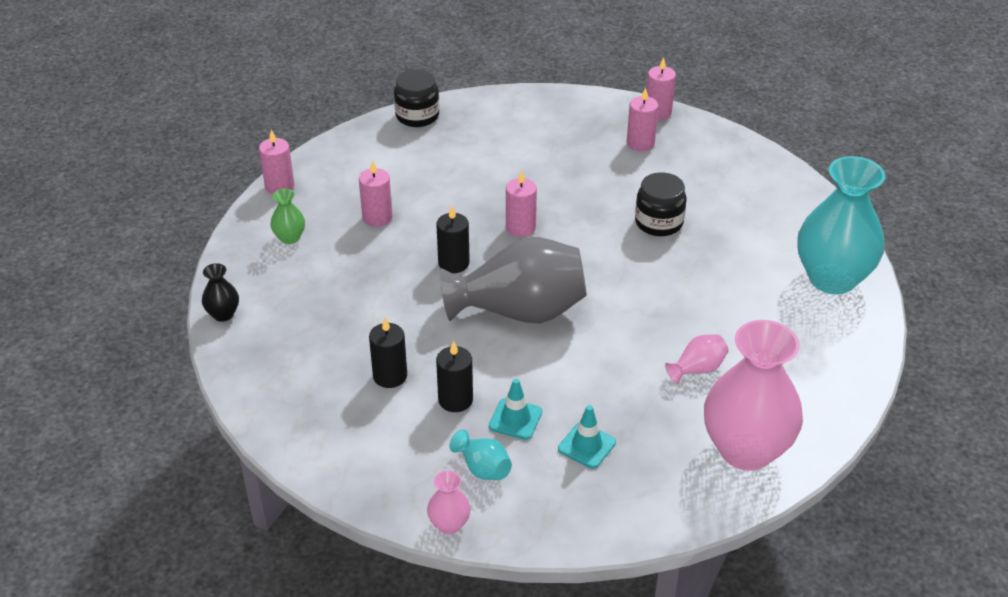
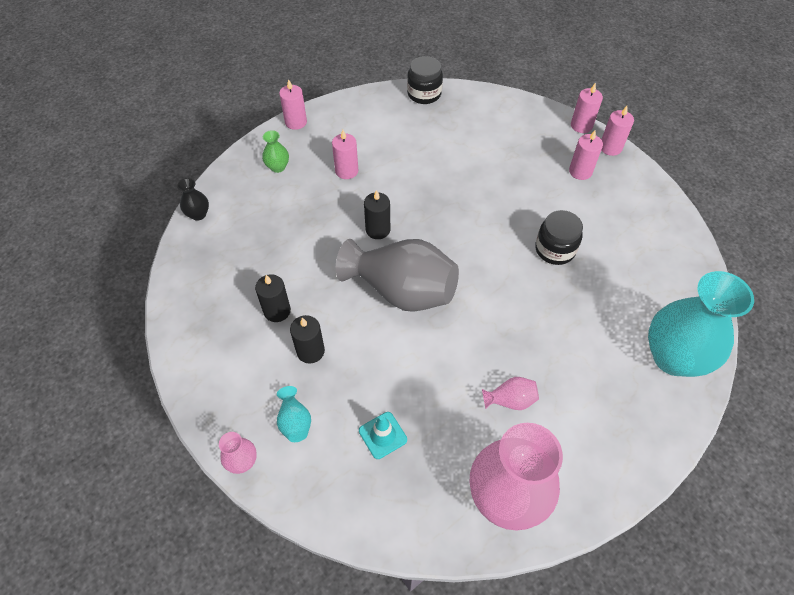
camera: 25 degrees right, 15 degrees up
turquoise traffic cone [489,379,542,440] -> none
pink candle [506,170,537,237] -> pink candle moved to [571,83,603,133]

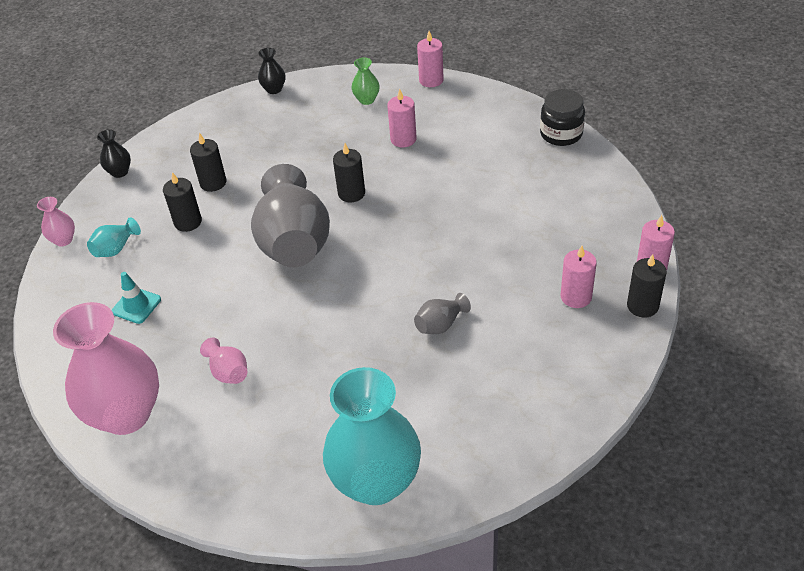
camera: 60 degrees right, 10 degrees down
black jar [535,210,583,265] -> grey vase [414,293,471,334]
pink candle [601,106,634,156] -> black candle [627,254,667,317]
none -> black vase [97,129,131,178]

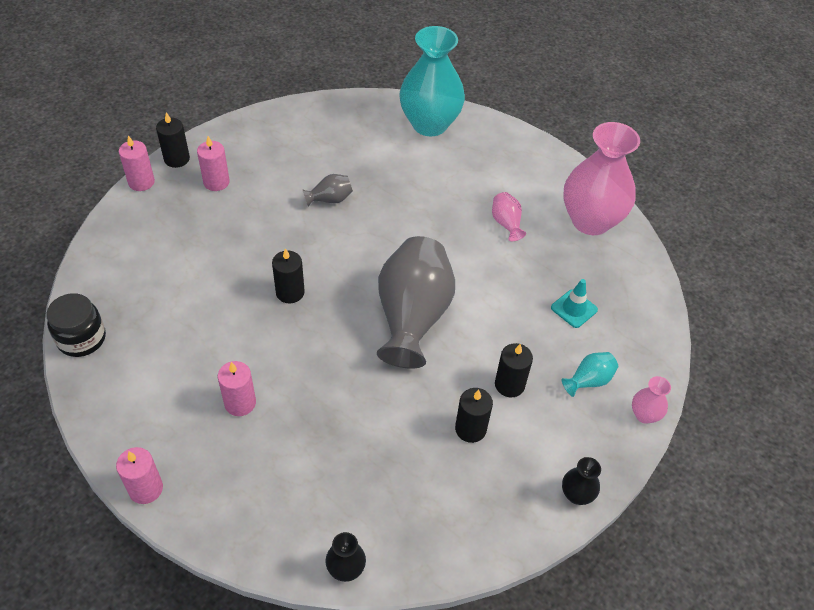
camera: 165 degrees left, 5 degrees up
black candle [333,143,365,203] -> black candle moved to [272,248,305,303]
green vase [352,58,380,105] -> none

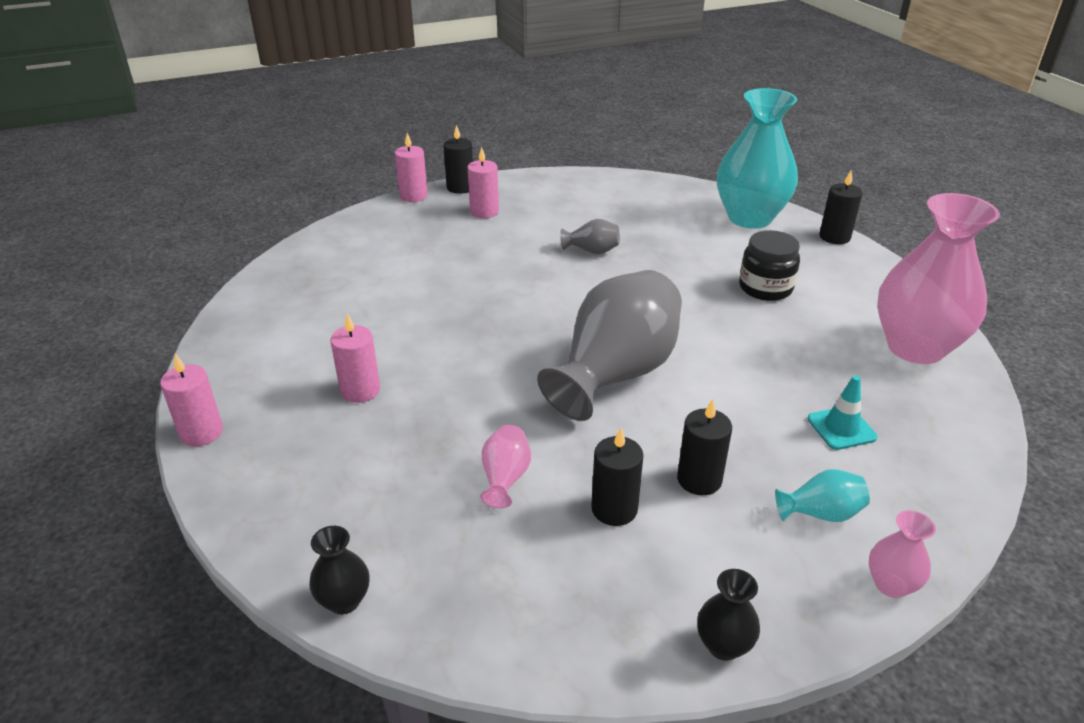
camera: 30 degrees right, 15 degrees down
black jar [46,293,106,357] -> black jar moved to [739,230,800,301]
black candle [272,248,305,303] -> black candle moved to [820,171,862,244]
pink vase [492,192,526,241] -> pink vase moved to [480,425,531,508]

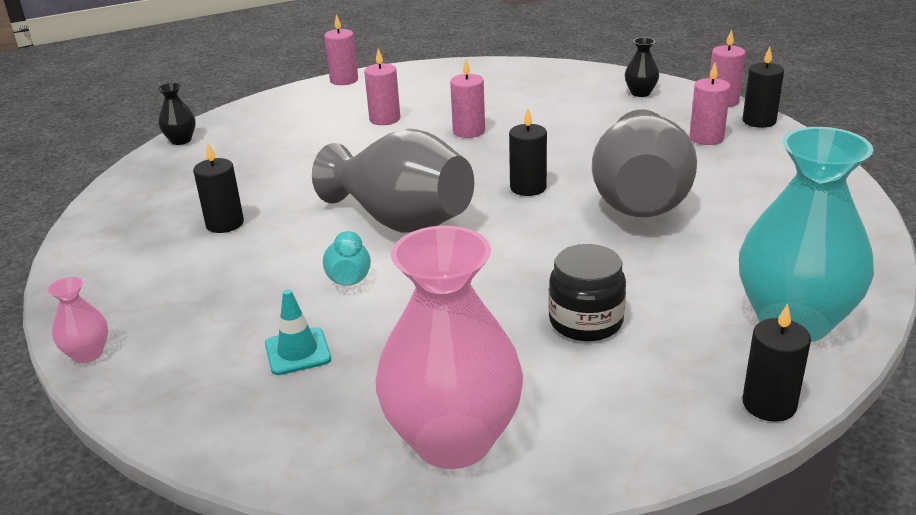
camera: 90 degrees right, 5 degrees down
pink vase [480,425,531,508] -> none
grey vase [560,219,620,254] -> grey vase [592,110,697,217], size x2.35
black candle [677,399,732,495] -> black candle moved to [509,108,547,196]
black vase [697,569,760,661] -> black vase moved to [625,37,659,97]
turquoise vase [775,469,870,522] -> turquoise vase moved to [323,231,371,286]
none -> pink candle [450,59,485,138]

